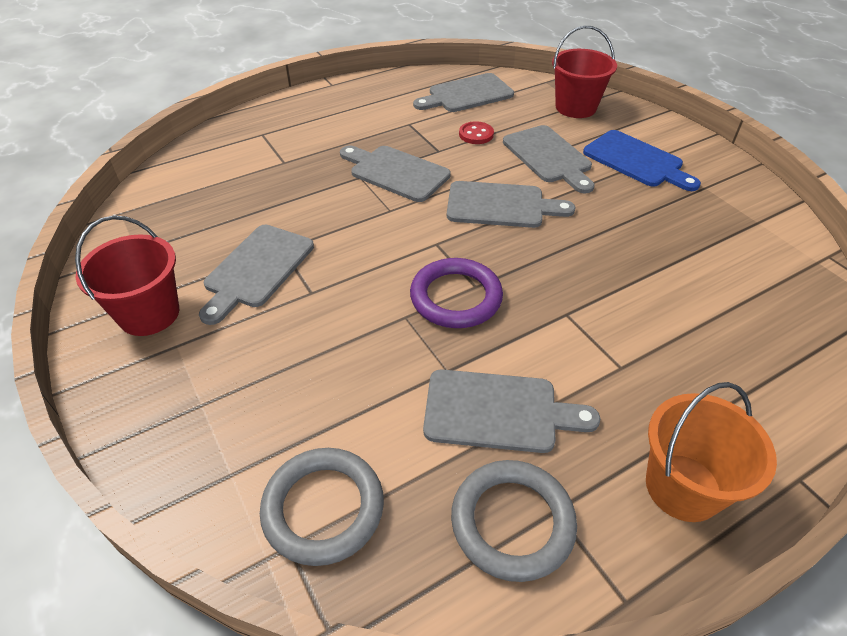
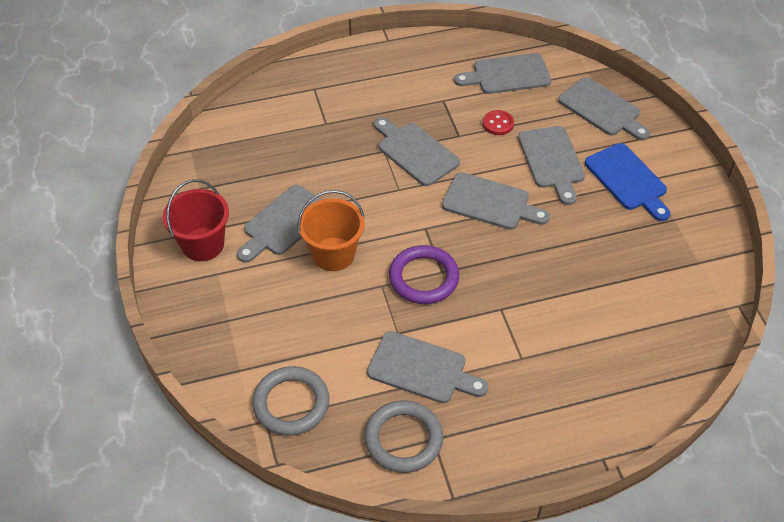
camera: 15 degrees right, 5 degrees up
red bucket [552,26,617,118] -> grey cutting board [558,77,650,140]
orange bucket [646,382,777,522] -> orange bucket moved to [298,190,364,271]

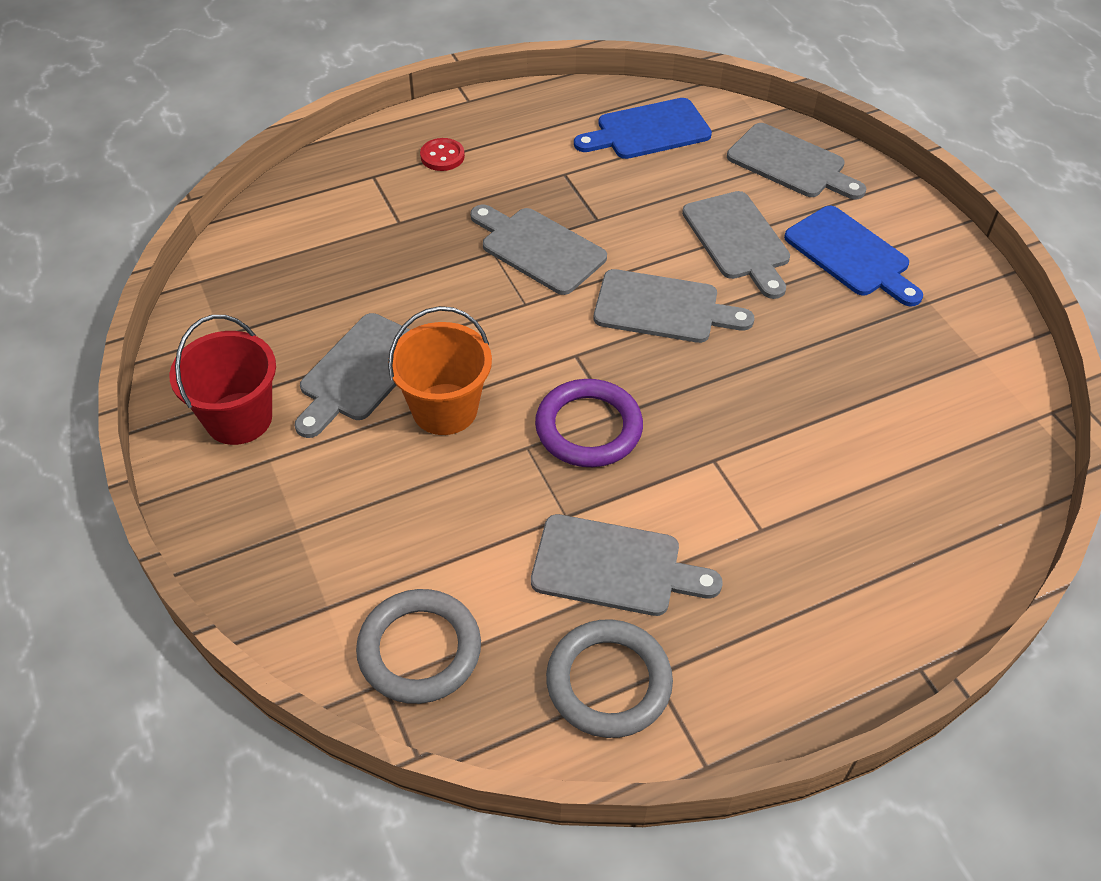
camera: 10 degrees left, 0 degrees up
grey cutting board [454,53,551,94] -> blue cutting board [574,98,712,159]
red button [483,110,514,135] -> red button moved to [420,138,465,171]

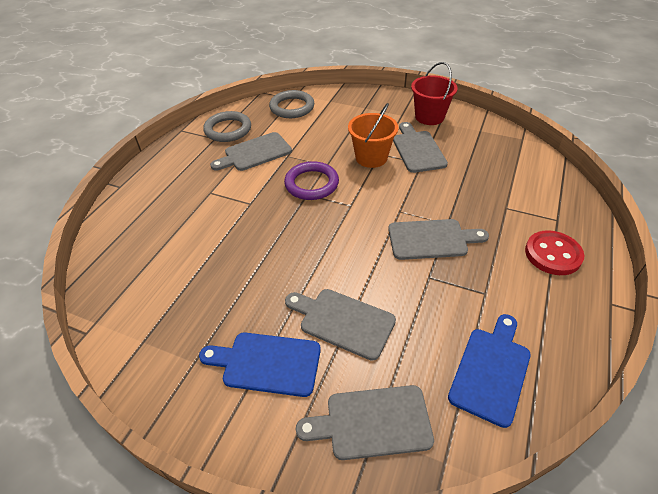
camera: 140 degrees right, 5 degrees down
red button [420,138,465,171] -> red button [525,230,584,275], size x1.67
grey cutting board [593,269,755,343] -> none

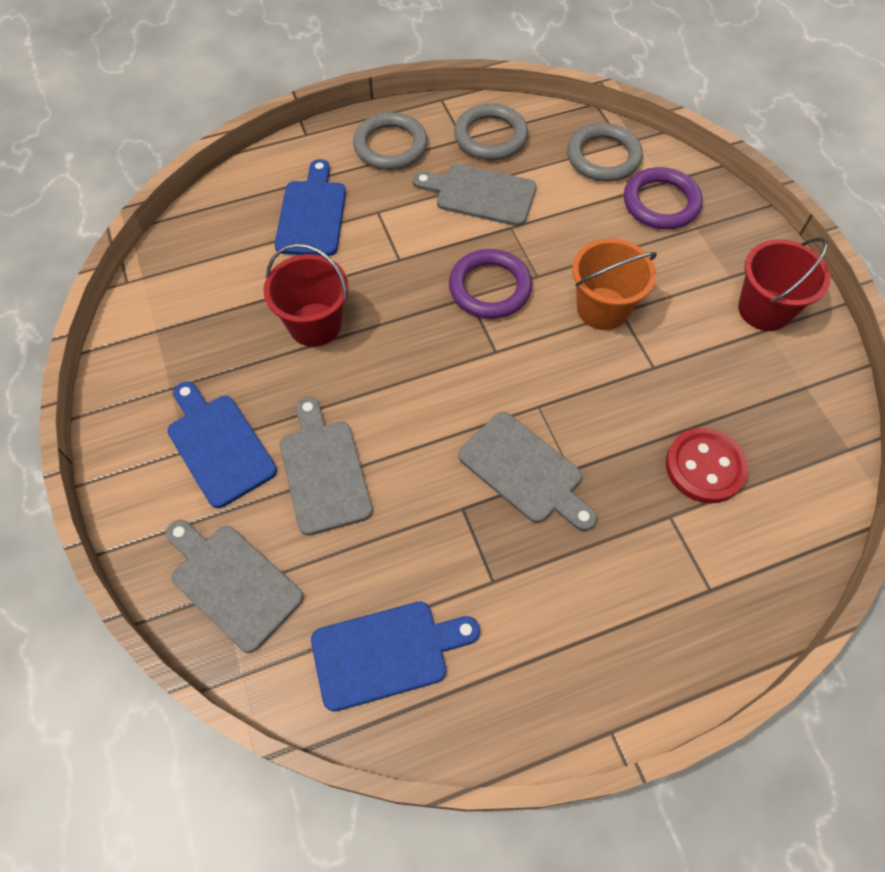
camera: 45 degrees right, 15 degrees up
grey cutting board [393,122,448,173] -> none
red button [525,230,584,275] -> red button moved to [666,428,748,503]
none -> red bucket [264,243,348,347]
none -> blue cutting board [275,159,346,256]
none -> grey ring [353,112,428,170]
none -> purple ring [624,167,703,229]

